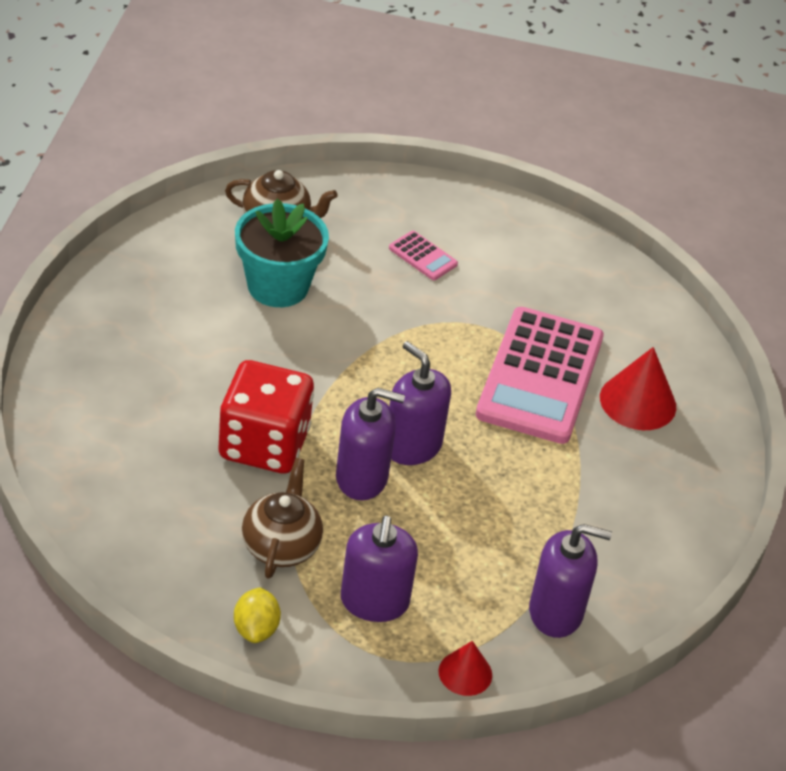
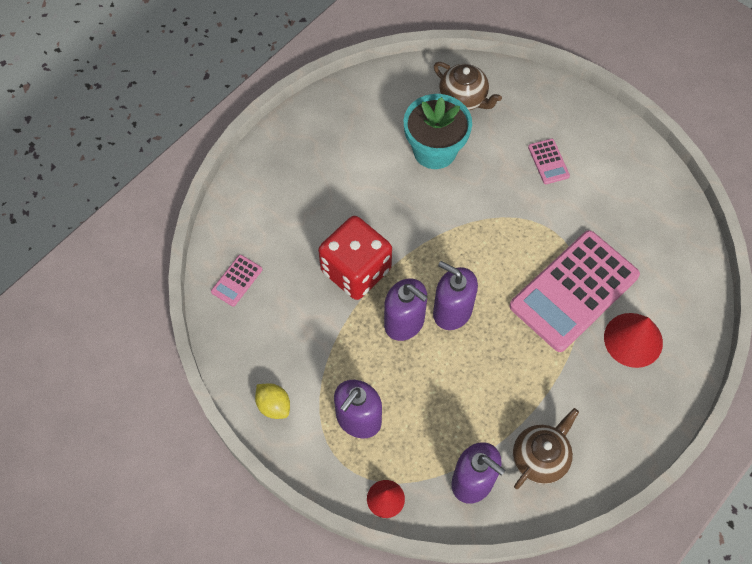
camera: 35 degrees right, 20 degrees up
yellow lemon [234,587,281,643] -> yellow lemon turned 75 degrees counterclockwise [255,383,290,419]
brown teapot [242,458,323,579] -> brown teapot moved to [513,408,579,489]
purple soap dispenser [389,341,451,465] -> purple soap dispenser turned 45 degrees counterclockwise [433,261,478,330]
none -> pink calculator [211,255,262,307]

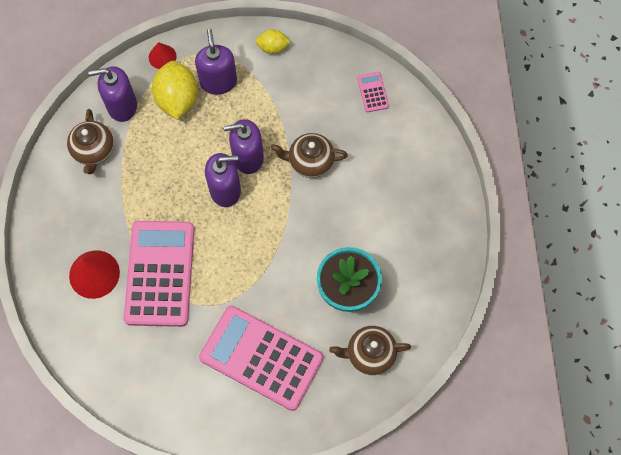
camera: 135 degrees right, 5 degrees up
red dice [318,216,392,300] -> brown teapot [271,133,348,178]
pink calculator [528,139,570,184] -> pink calculator [199,305,323,411], size x2.42
none -> yellow lemon [152,61,198,120]

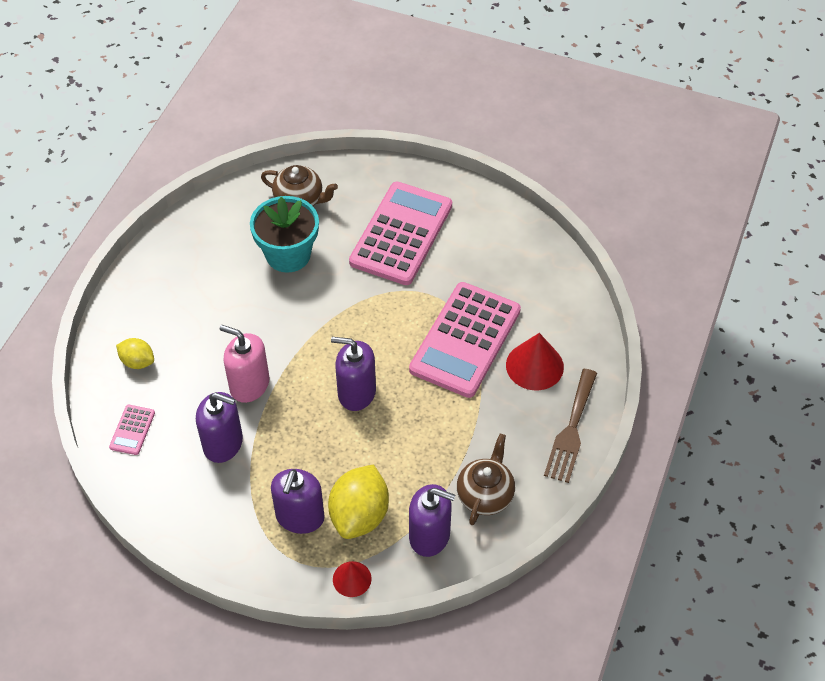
camera: 155 degrees left, 15 degrees down
pink calculator [199,305,323,411] -> pink calculator turned 120 degrees counterclockwise [349,182,452,285]
purple soap dispenser [224,119,264,174] -> purple soap dispenser moved to [196,392,243,463]
yellow lemon [255,29,291,54] -> yellow lemon moved to [116,338,154,369]
brown teapot [271,133,348,178] -> pink soap dispenser [220,325,270,403]
none -> brown fork [544,369,597,483]

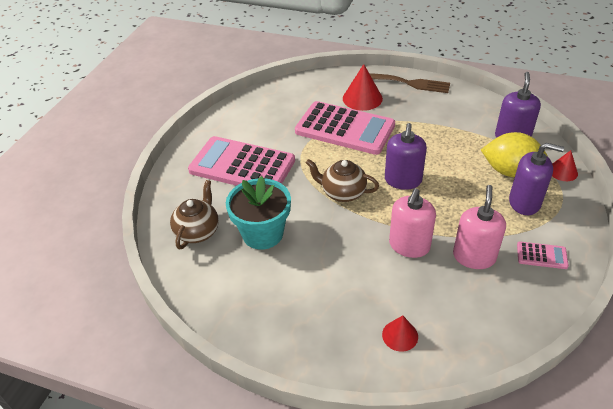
camera: 90 degrees left, 10 degrees down
pink calculator [109,405,155,455] -> pink calculator moved to [517,242,569,269]
yellow lemon [116,338,154,369] -> red cone [382,315,418,352]
purple soap dispenser [196,392,243,463] -> pink soap dispenser [453,185,506,269]
brown teapot [457,434,515,525] -> brown teapot moved to [306,159,379,202]

